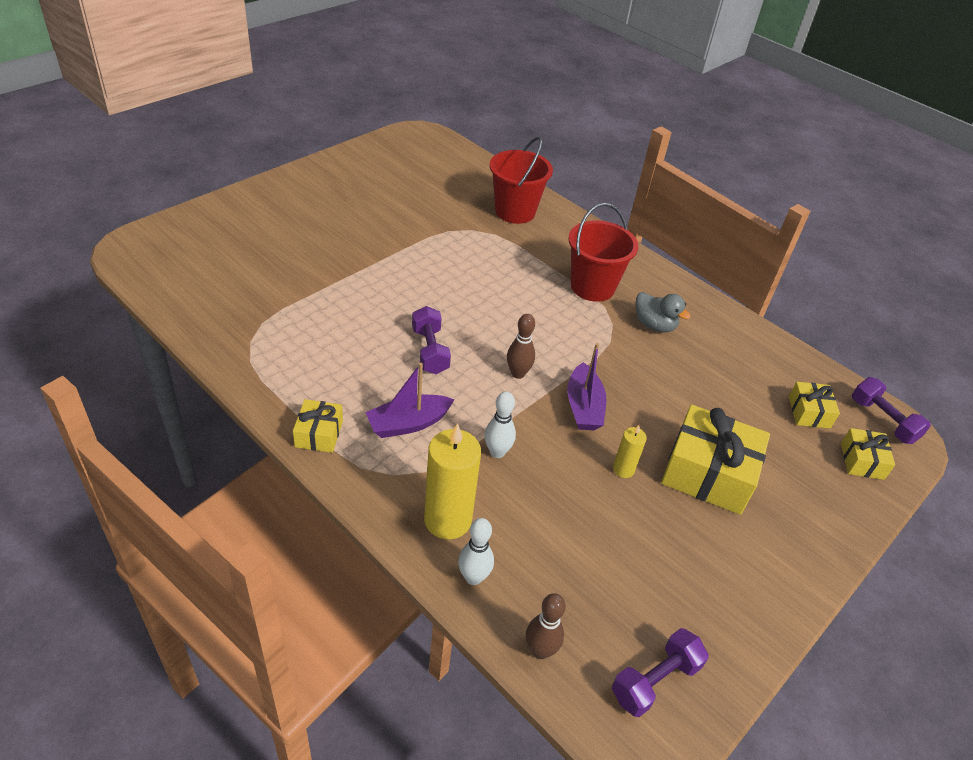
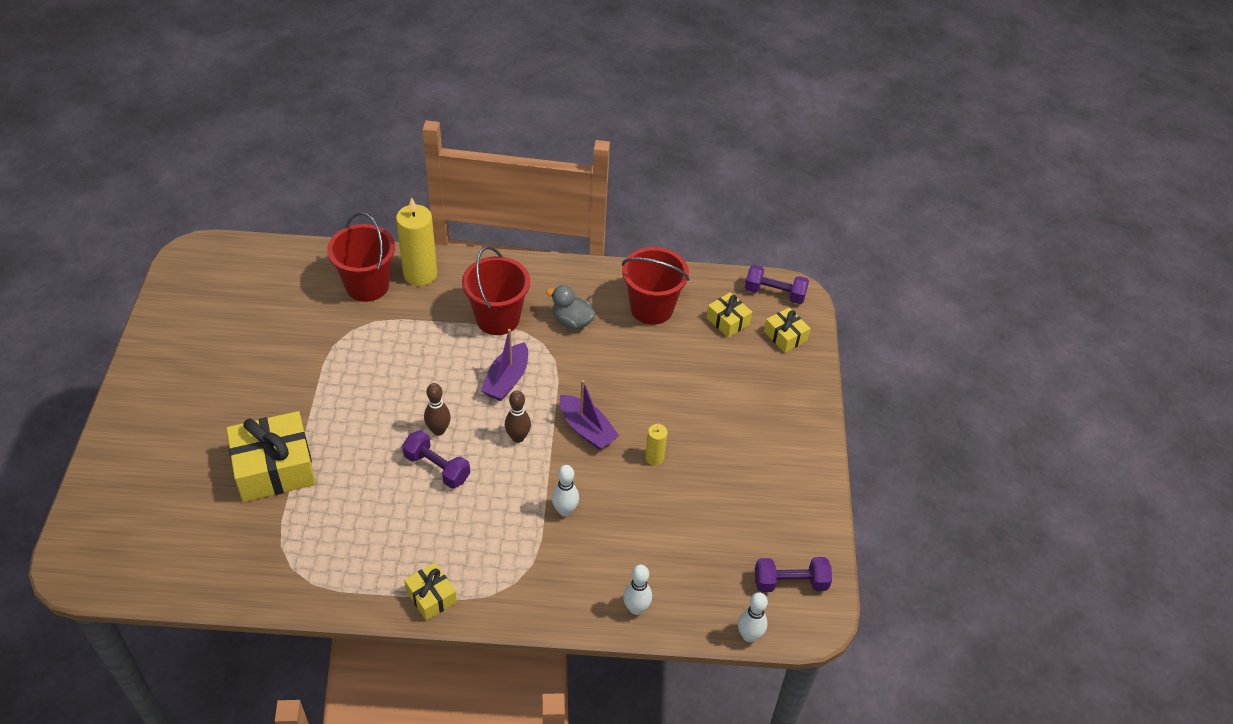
camera: 40 degrees left, 5 degrees up
purple boat [365,363,455,438] -> purple boat moved to [481,329,528,401]
yellow candle [424,423,481,539] -> yellow candle moved to [396,198,437,286]
brown bowling pin [526,593,566,659] -> brown bowling pin moved to [424,383,451,436]
purple dumbbell [612,628,709,717] -> purple dumbbell turned 75 degrees clockwise [755,557,832,592]
grey duck [636,292,691,332] -> grey duck turned 150 degrees counterclockwise [546,285,596,330]
yellow gift [661,404,770,515] -> yellow gift moved to [226,411,316,502]
none -> red bucket [622,247,689,325]
none -> white bowling pin [738,592,768,642]

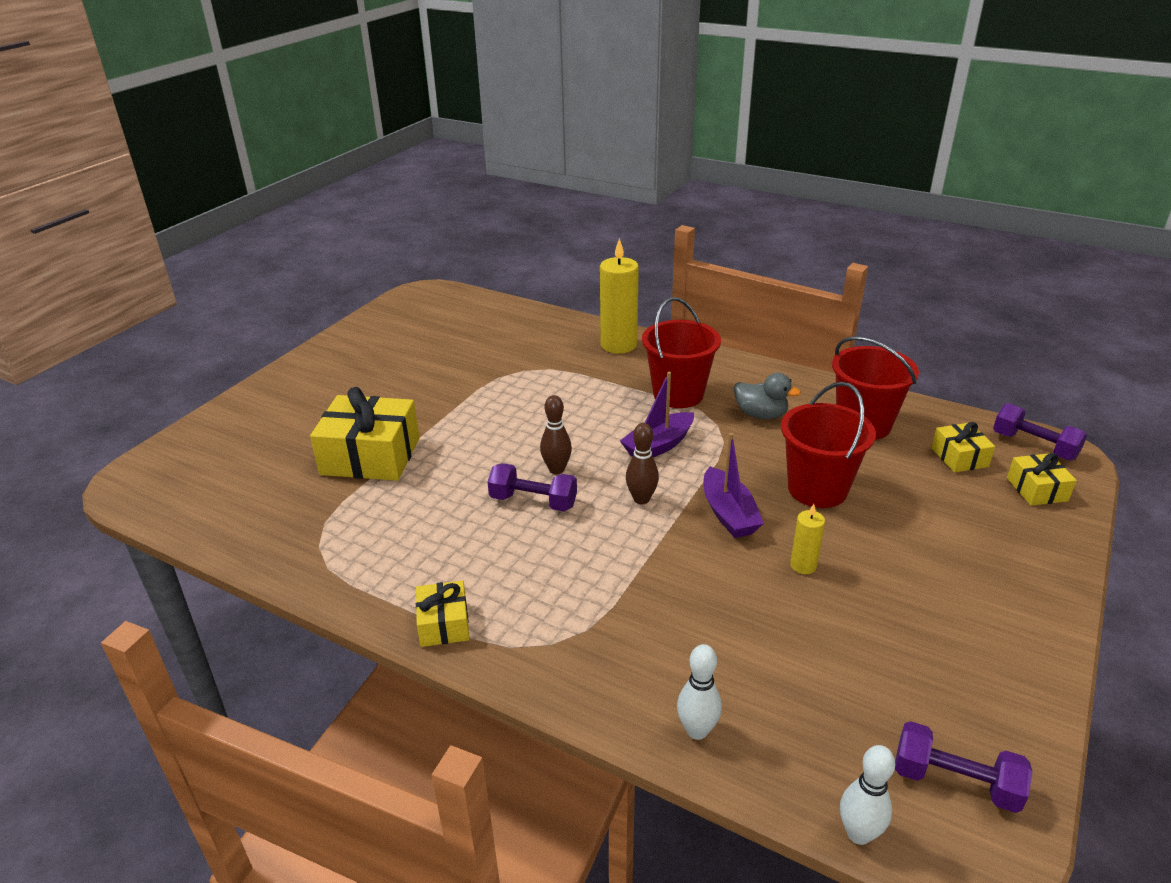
camera: 30 degrees right, 15 degrees down
red bucket [327,212,395,302] -> red bucket moved to [781,382,876,508]
purple dumbbell [402,430,470,489] -> purple dumbbell turned 45 degrees counterclockwise [488,463,577,511]
grey duck [546,285,596,330] -> grey duck turned 150 degrees clockwise [734,373,801,419]
white bowling pin [552,465,579,516] -> none

